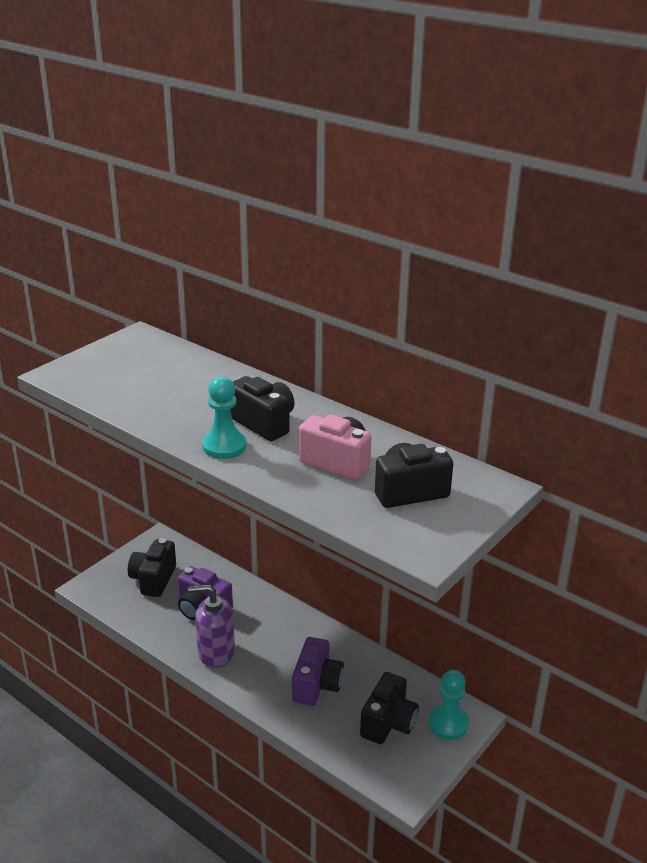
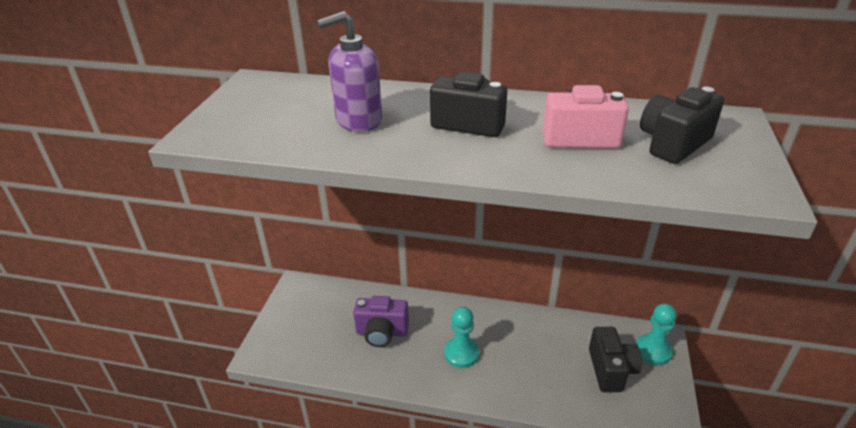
camera: 25 degrees left, 5 degrees up
black camera [128,538,176,597] -> none
purple soap dispenser [188,584,235,668] -> purple soap dispenser moved to [317,11,382,132]
turquoise pawn [202,376,246,459] -> turquoise pawn moved to [444,307,479,368]
purple camera [292,637,344,706] -> none

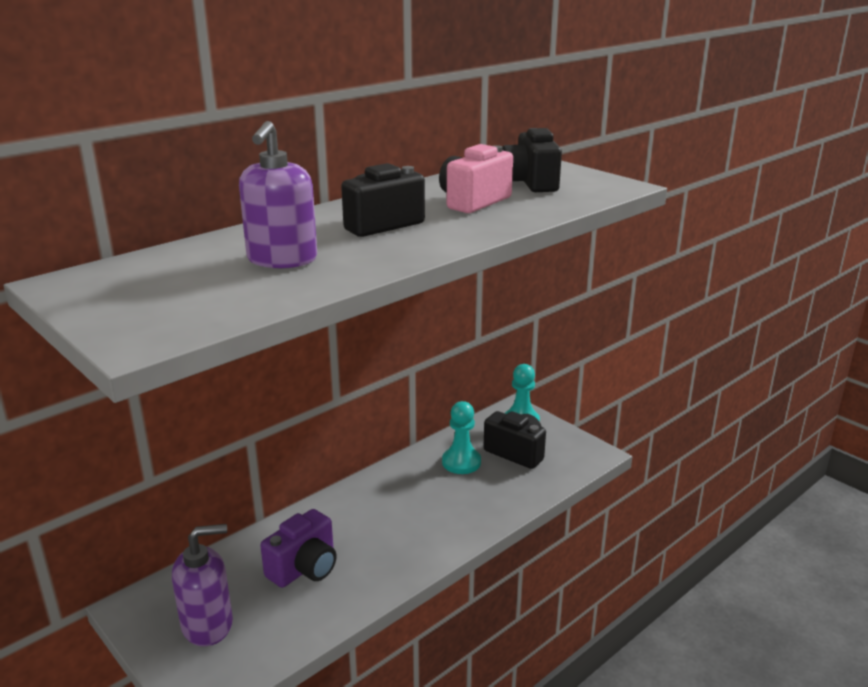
camera: 55 degrees left, 10 degrees down
turquoise pawn [444,307,479,368] -> turquoise pawn moved to [442,401,481,474]
none -> purple soap dispenser [172,524,233,647]

